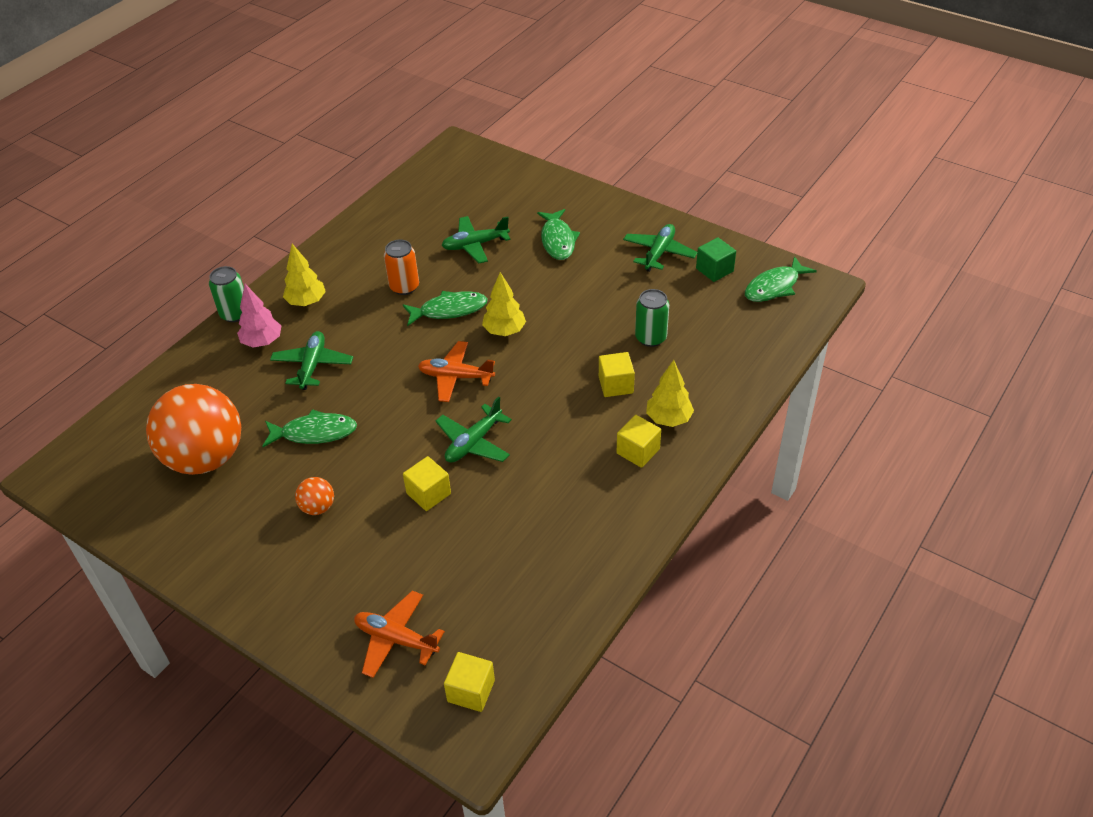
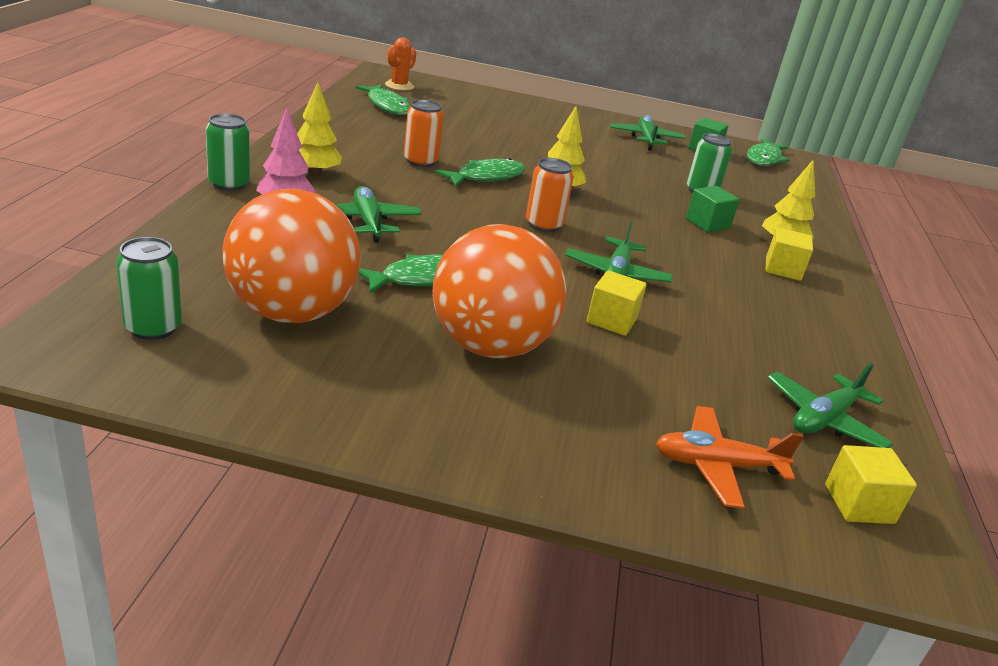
camera: 30 degrees left, 15 degrees down
orange ball [295,477,334,515] -> orange ball [432,224,567,358], size x2.44
orange plane [418,341,495,402] -> orange can [526,158,574,232]
green plane [441,216,511,263] -> green plane moved to [768,363,894,448]
green fish [537,209,580,260] -> green fish moved to [355,85,410,115]
yellow cube [599,352,635,397] -> green cube [686,186,740,233]
none -> green can [116,237,182,340]
none -> orange cactus [385,37,416,91]

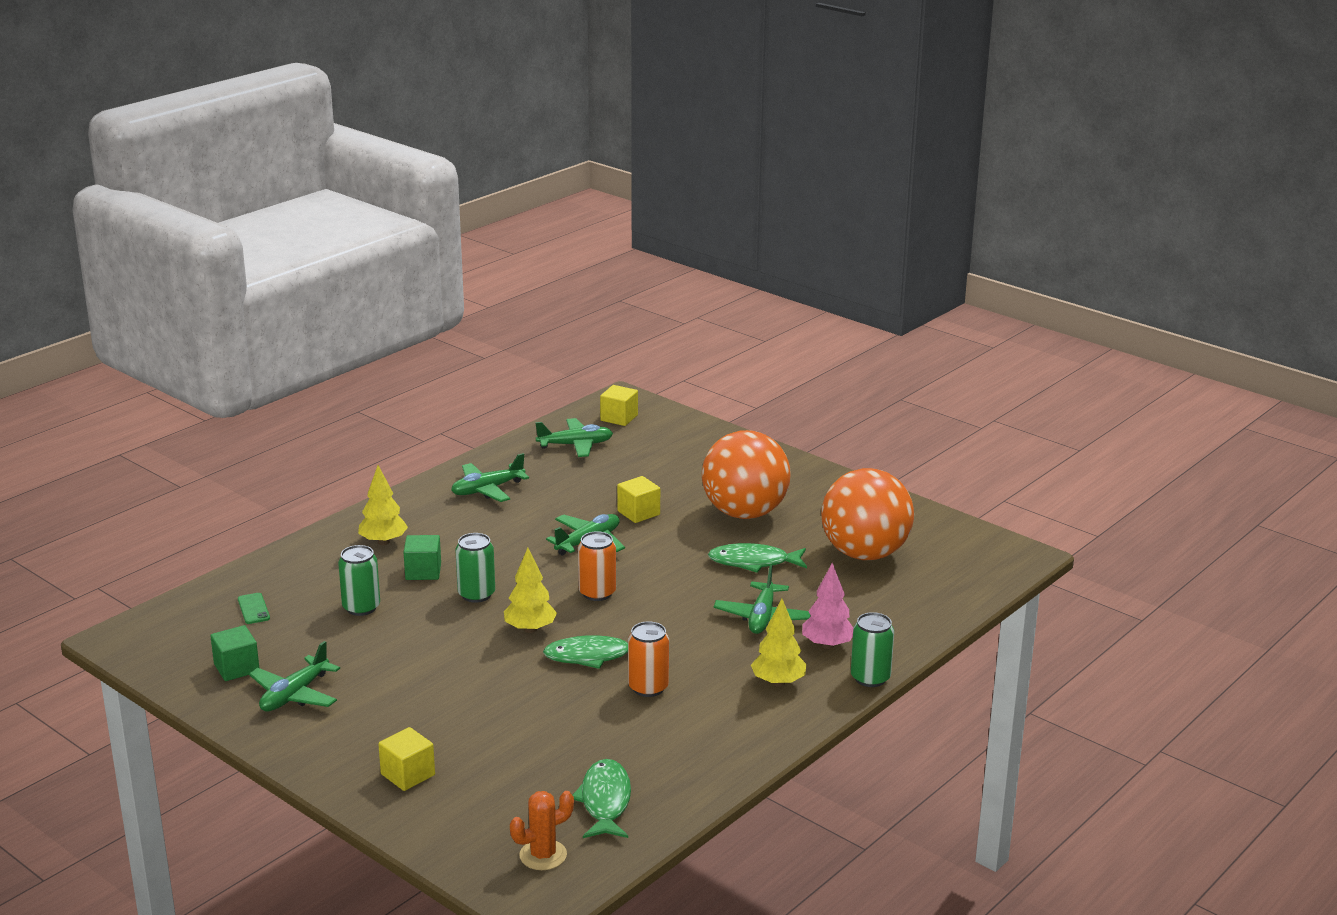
camera: 145 degrees left, 5 degrees down
green can [116,237,182,340] -> green can moved to [455,533,495,603]
orange plane [655,406,804,509] -> none
green fish [747,139,789,166] -> none
yellow cube [766,227,813,281] -> yellow cube moved to [378,727,435,791]
none -> green phone [238,593,270,624]
none -> green plane [451,453,529,502]

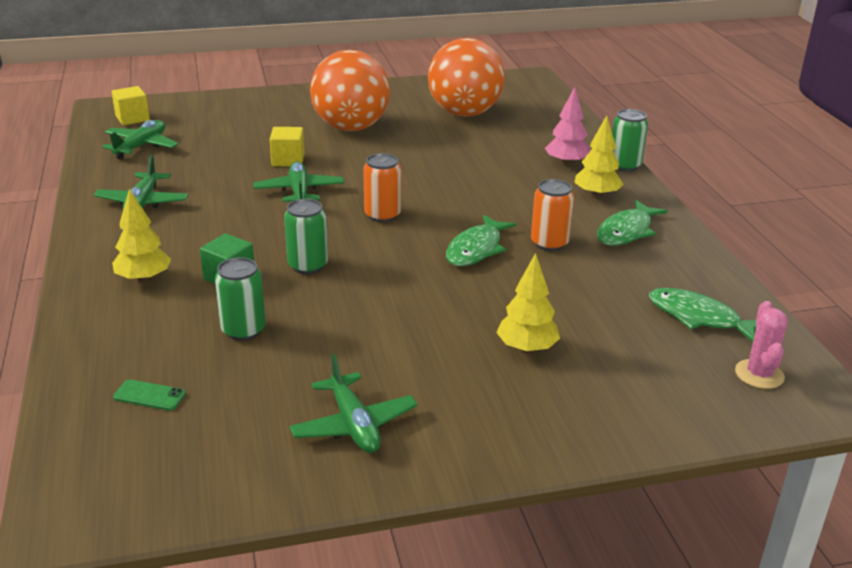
camera: 55 degrees left, 5 degrees up
green cube [211,625,259,681] -> none
yellow cube [378,727,435,791] -> none
yellow tree [504,548,557,633] -> yellow tree moved to [496,253,560,353]
orange cactus [510,791,574,870] -> pink cactus [735,301,788,389]
green fish [708,543,807,573] -> green fish moved to [597,200,668,246]
green plane [714,565,811,634] -> none

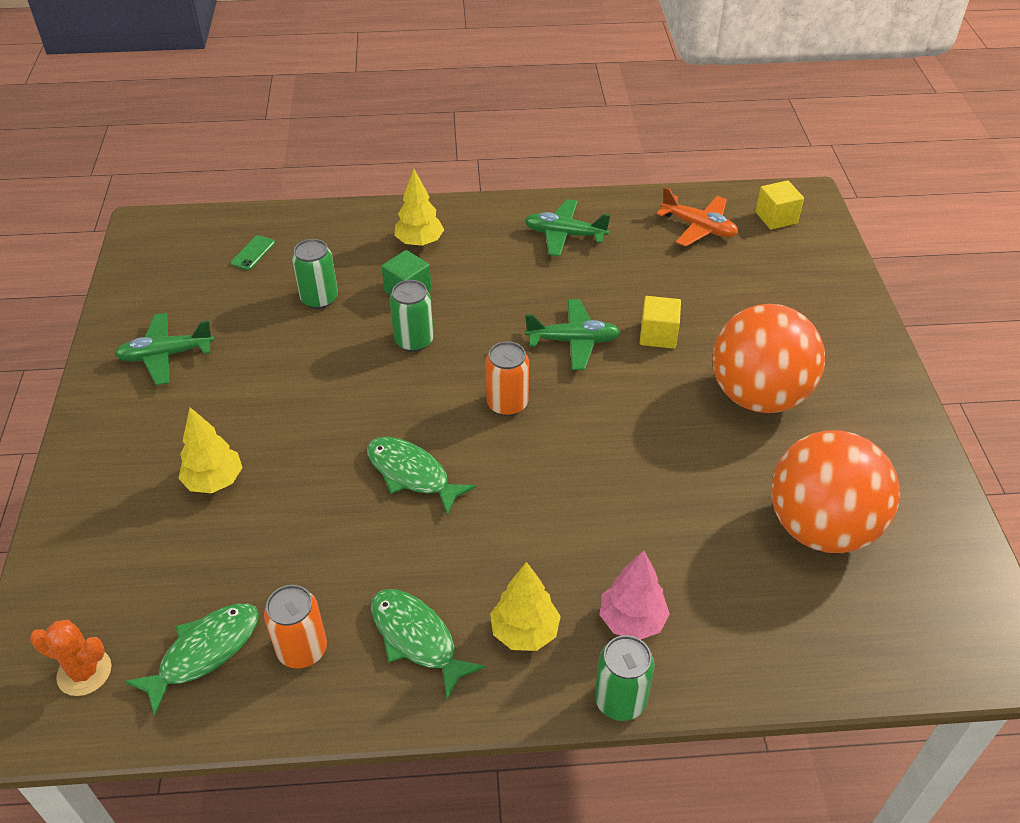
camera: 100 degrees right, 15 degrees up
green plane [102,120,178,159] -> orange plane [656,187,738,247]
orange can [531,179,574,251] -> orange can moved to [264,585,327,669]
pink cactus [735,301,788,389] -> orange cactus [30,620,111,696]

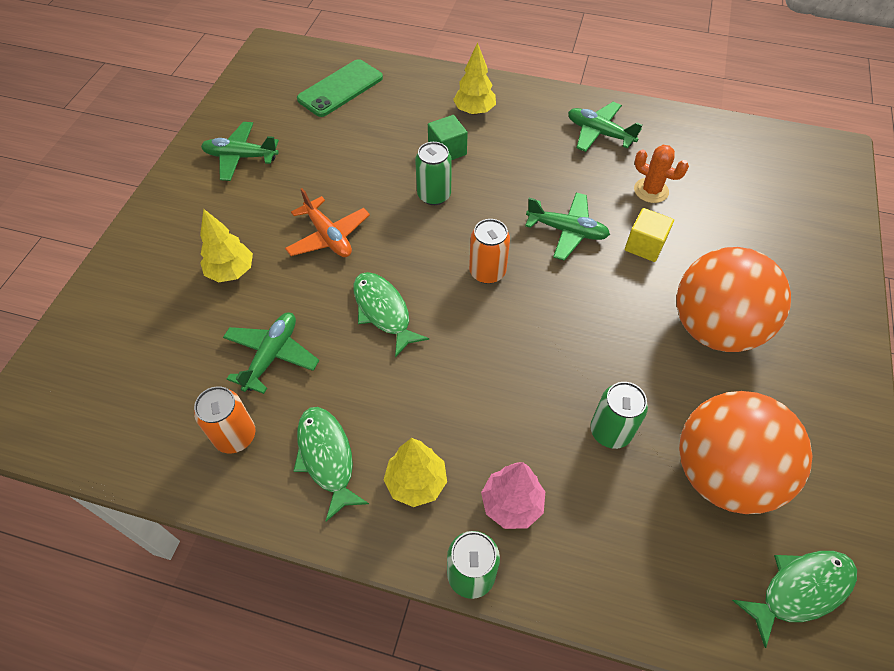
camera: 20 degrees right, 10 degrees up
orange cactus [30,620,111,696] -> orange cactus moved to [634,145,689,203]
green fish [125,604,259,716] -> green fish moved to [732,551,857,648]
green phone [231,235,275,270] -> green phone [297,59,383,117], size x2.10
green can [292,239,338,309] -> green can moved to [590,382,648,449]
orange plane [656,187,738,247] -> orange plane moved to [285,188,370,257]
yellow cube [755,180,804,230] -> none
none -> green plane [223,313,319,394]

